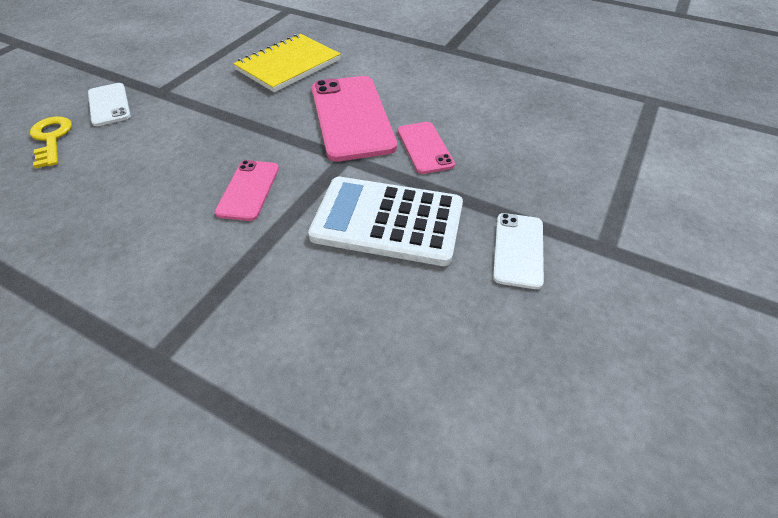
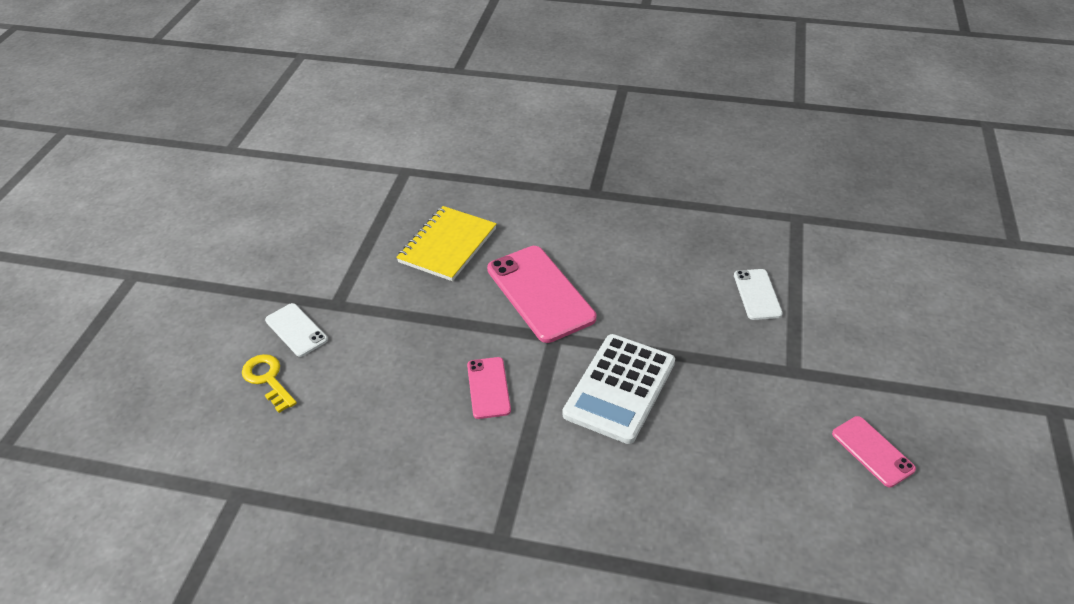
camera: 15 degrees left, 5 degrees down
white calculator [308,177,463,266] -> white calculator turned 60 degrees counterclockwise [562,334,675,444]
pink phone [398,122,455,174] -> pink phone moved to [832,416,916,487]
white phone [493,213,544,289] -> white phone moved to [734,269,783,320]

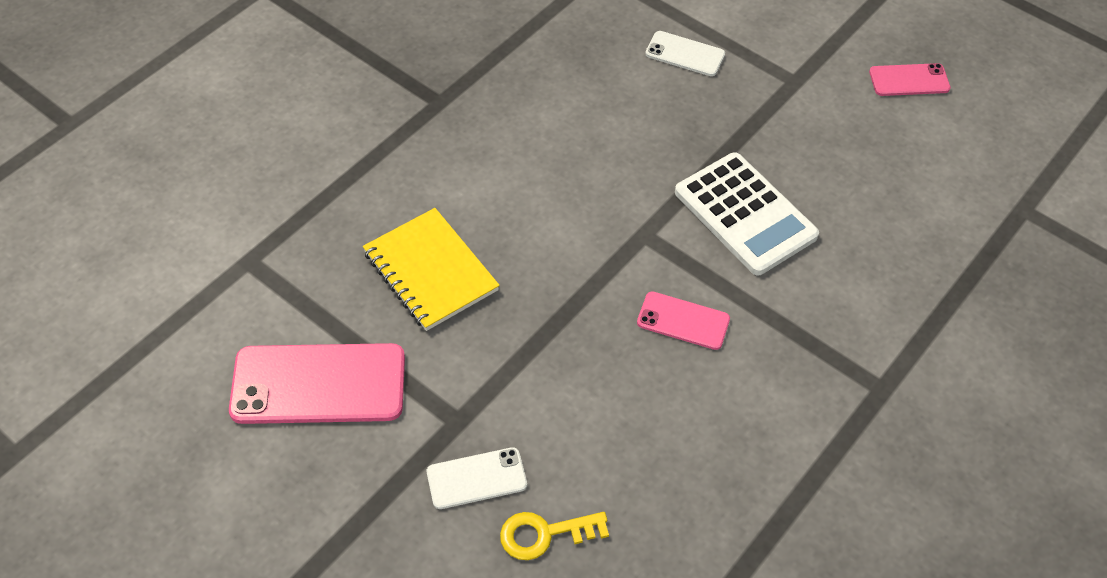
camera: 65 degrees left, 10 degrees up
pink phone [487,246,597,343] -> pink phone moved to [229,343,405,424]

